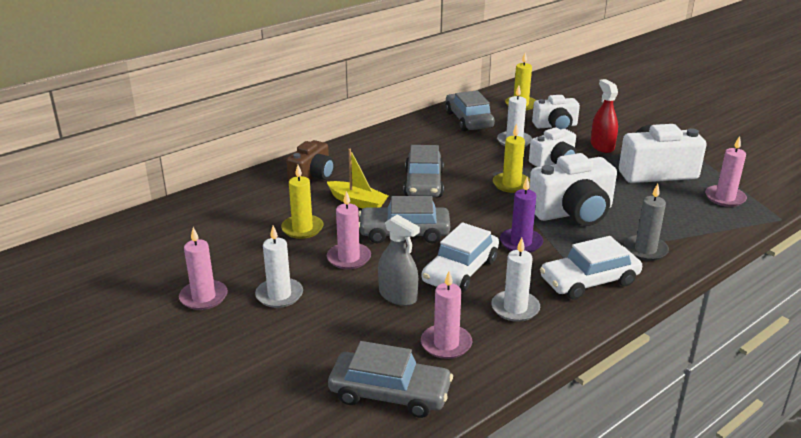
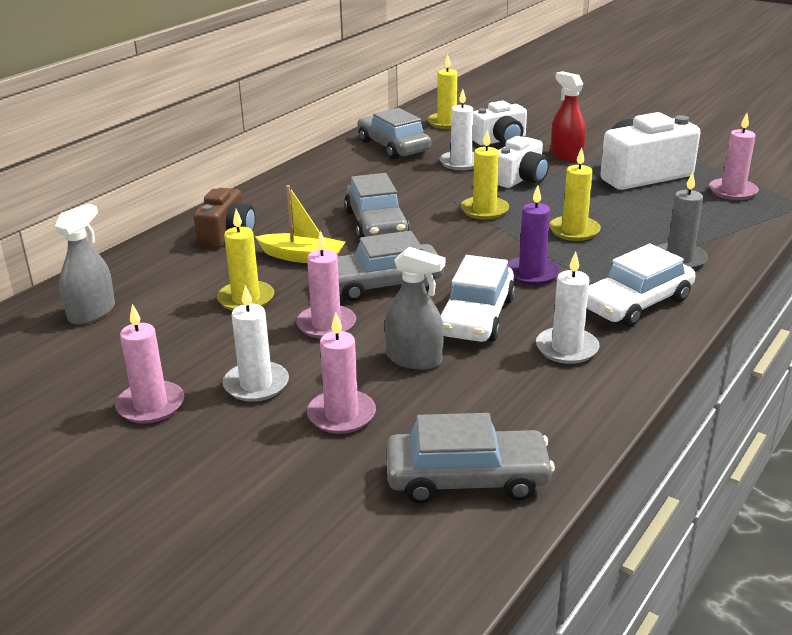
camera: 15 degrees left, 0 degrees up
pink candle [421,271,472,359] -> pink candle moved to [307,313,376,434]
white camera [529,153,617,226] -> yellow candle [549,147,601,241]
none -> grey spray bottle [55,204,115,325]

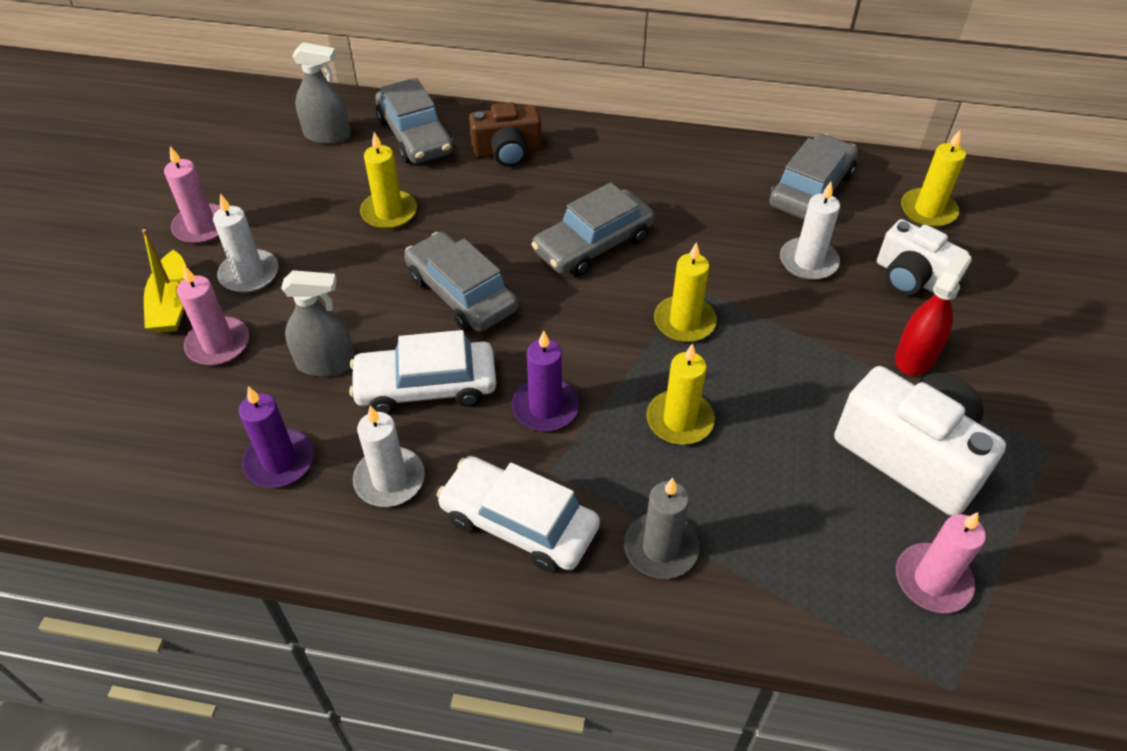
camera: 65 degrees right, 20 degrees up
yellow boat [255,185,345,263] -> yellow boat moved to [142,229,186,333]
pink candle [296,231,356,339] -> none
grey spray bottle [385,247,445,370] -> grey spray bottle turned 90 degrees counterclockwise [281,270,355,377]
grey car [387,413,555,504] -> grey car moved to [375,78,453,164]
white camera [498,136,549,188] -> none
none -> purple candle [239,386,314,488]

